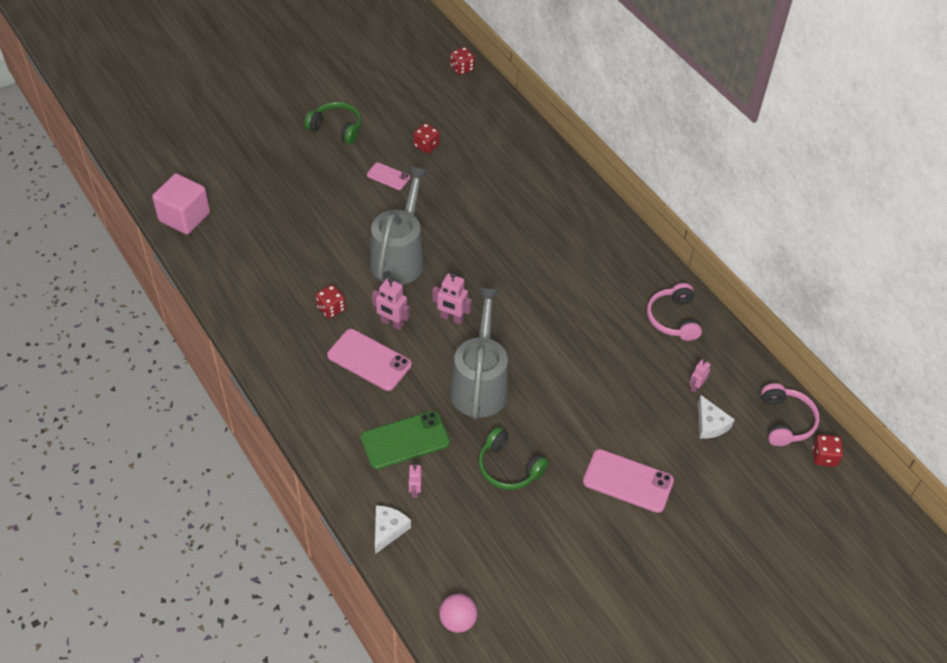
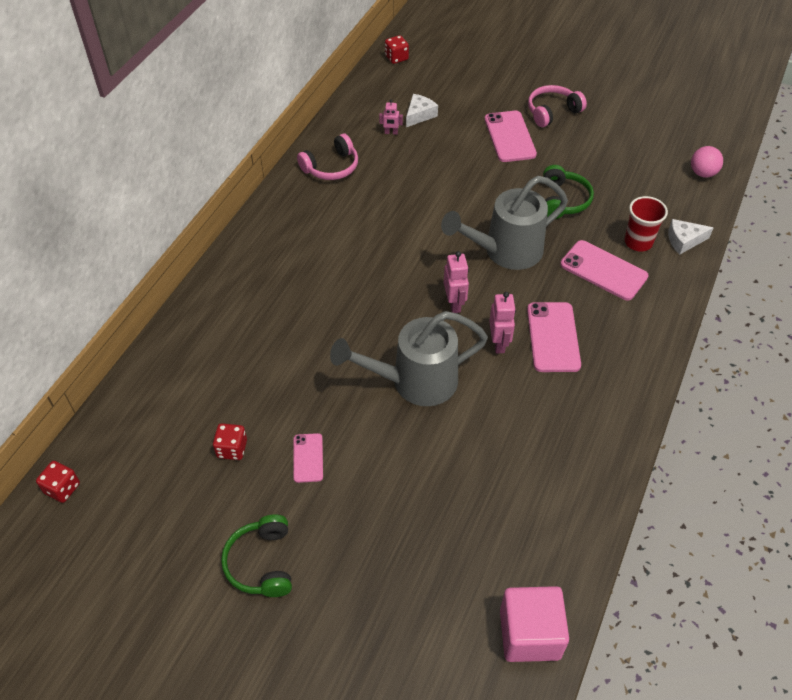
camera: 120 degrees left, 0 degrees up
red dice [316,285,346,319] -> none
green phone [361,411,450,470] -> pink phone [560,240,649,301]
pink robot [408,465,422,498] -> red cup [624,196,668,251]
pink headphones [761,383,820,446] -> pink headphones moved to [528,85,587,127]

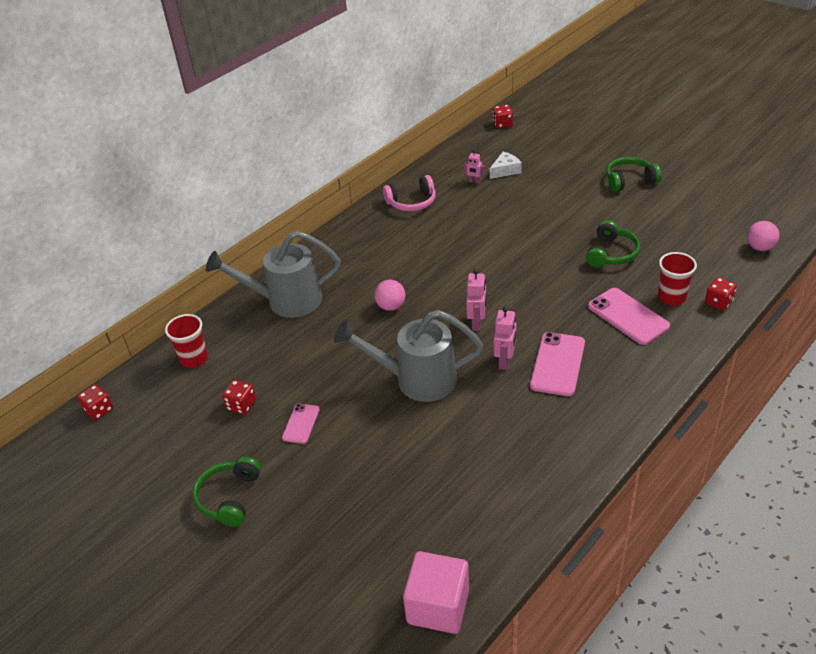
camera: 20 degrees right, 10 degrees down
grey watering can [441,176,568,270] -> grey watering can moved to [206,231,341,318]
pink phone [485,111,537,162] -> none
pink headphones [528,85,587,127] -> green headphones [606,157,662,192]
white cheese [668,219,713,254] -> red dice [705,277,737,311]
none -> red cup [165,314,208,368]
none -> pink ball [374,279,405,311]

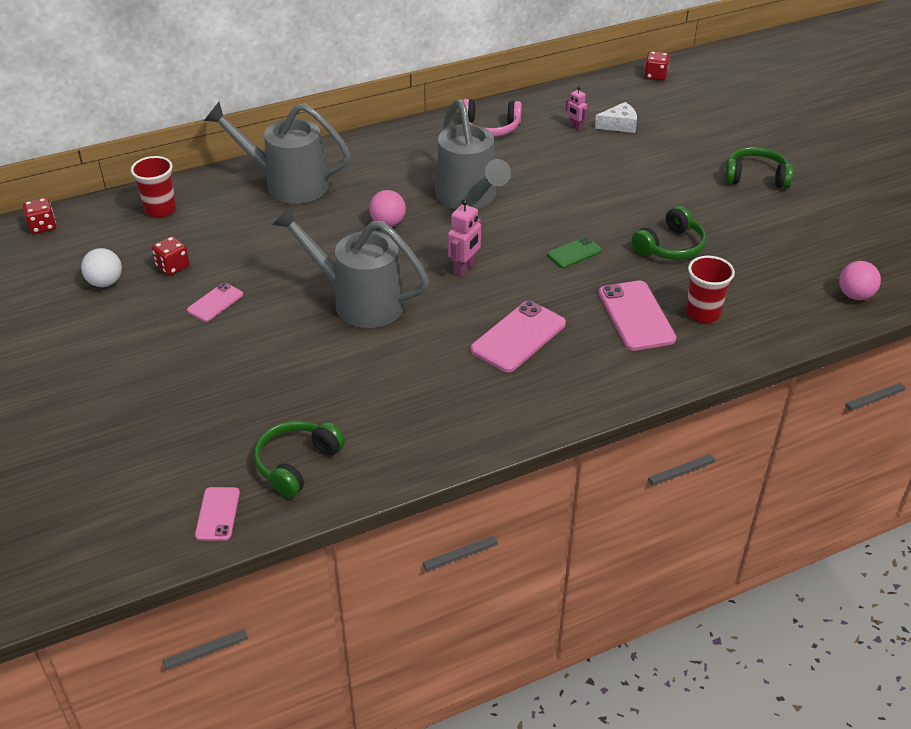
camera: 20 degrees right, 0 degrees up
green headphones [193,456,261,527] -> green headphones moved to [254,420,345,498]
pink cube [403,551,469,634] -> pink phone [195,487,240,541]
pink robot [494,306,516,370] -> none
red dice [705,277,737,311] -> none
none -> white ball [81,248,122,287]
none -> grey watering can [435,99,511,209]
none -> green phone [547,237,602,268]

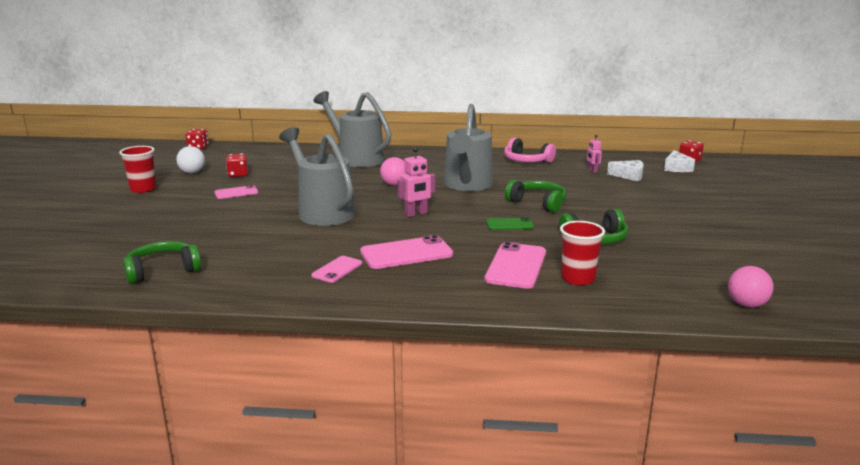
camera: 30 degrees right, 20 degrees down
red cup [131,156,176,217] -> red cup moved to [119,146,156,193]
pink phone [195,487,240,541] -> pink phone moved to [311,256,362,283]
green headphones [725,147,793,189] -> green headphones moved to [505,180,567,213]
none -> white cheese [664,150,695,172]

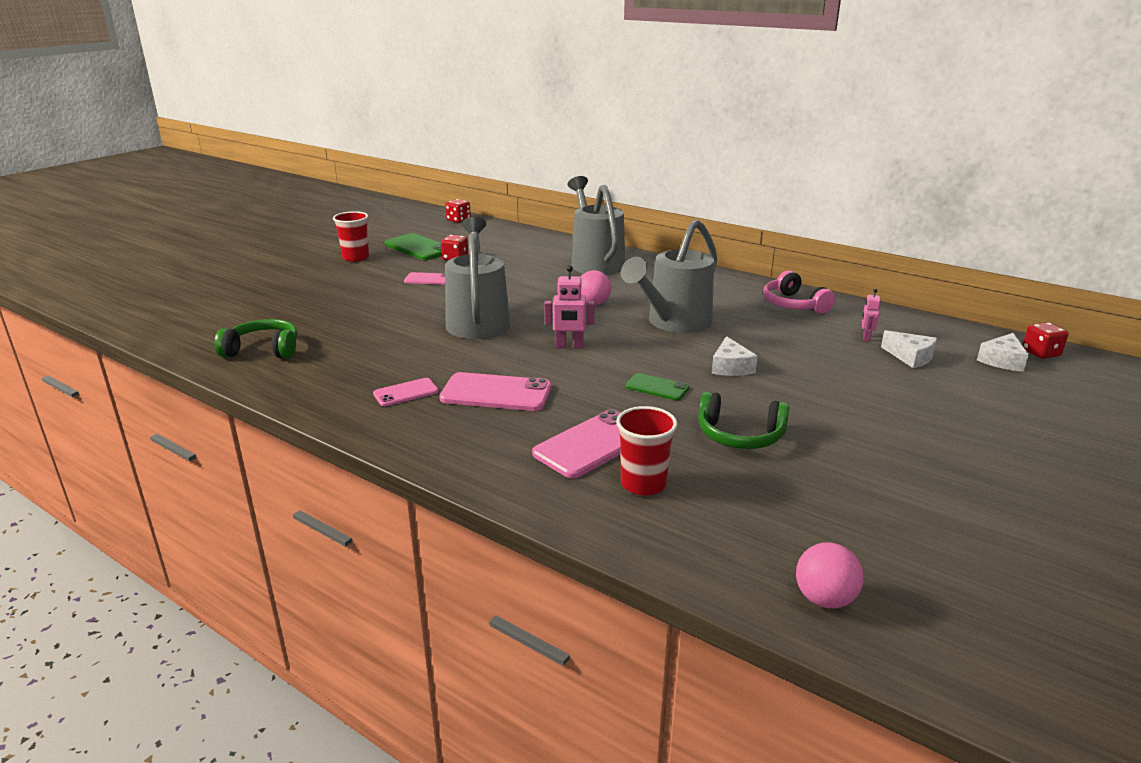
camera: 30 degrees right, 5 degrees up
white ball [176,146,205,173] -> green phone [384,233,442,260]
green headphones [505,180,567,213] -> white cheese [712,336,758,376]

